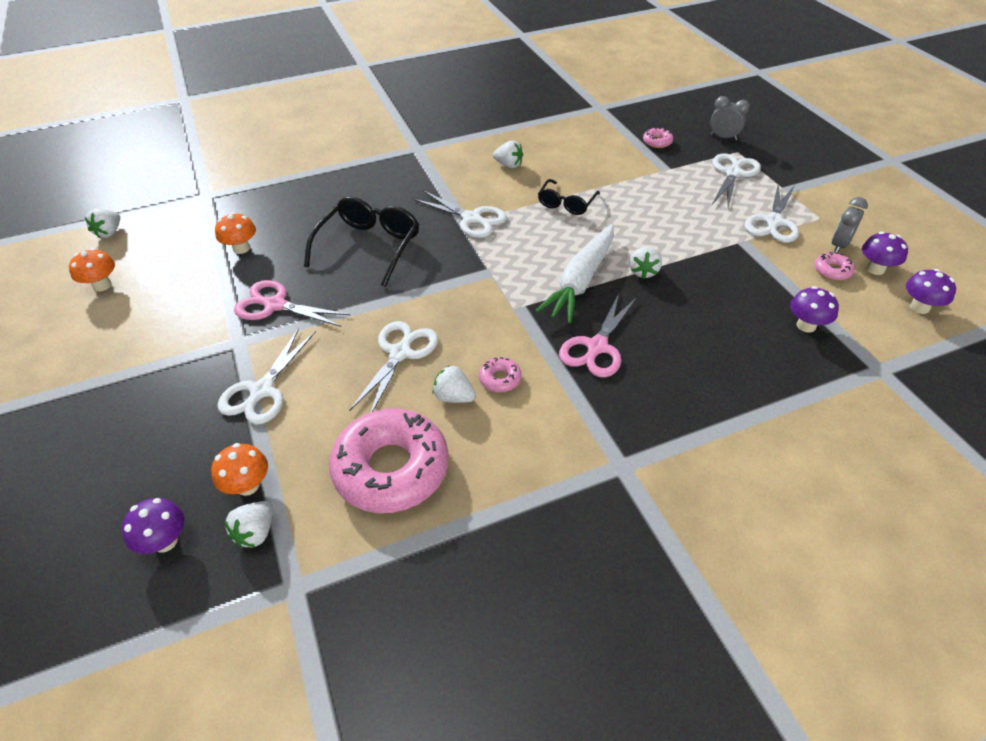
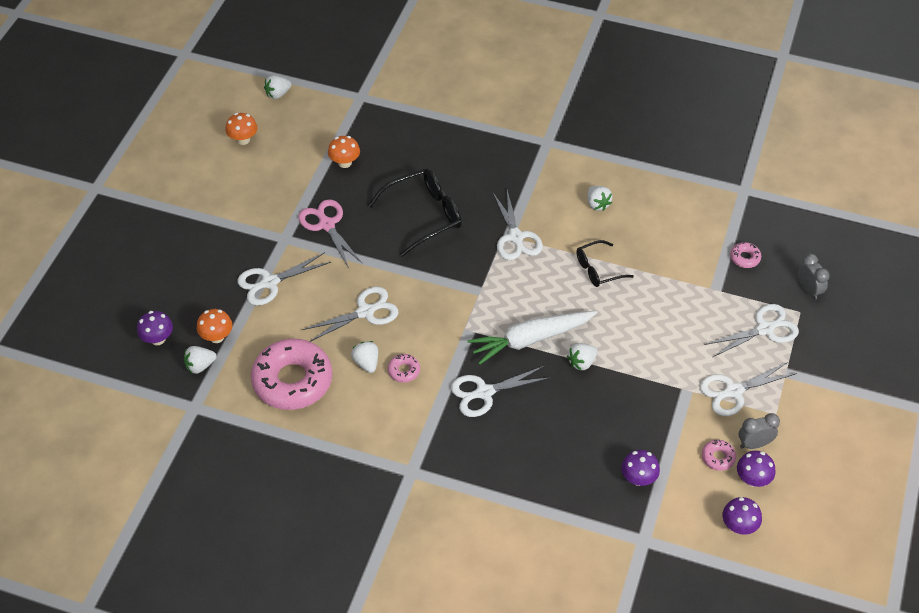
camera: 40 degrees right, 5 degrees up
pink scissors [559,293,637,378] -> white scissors [451,366,551,417]

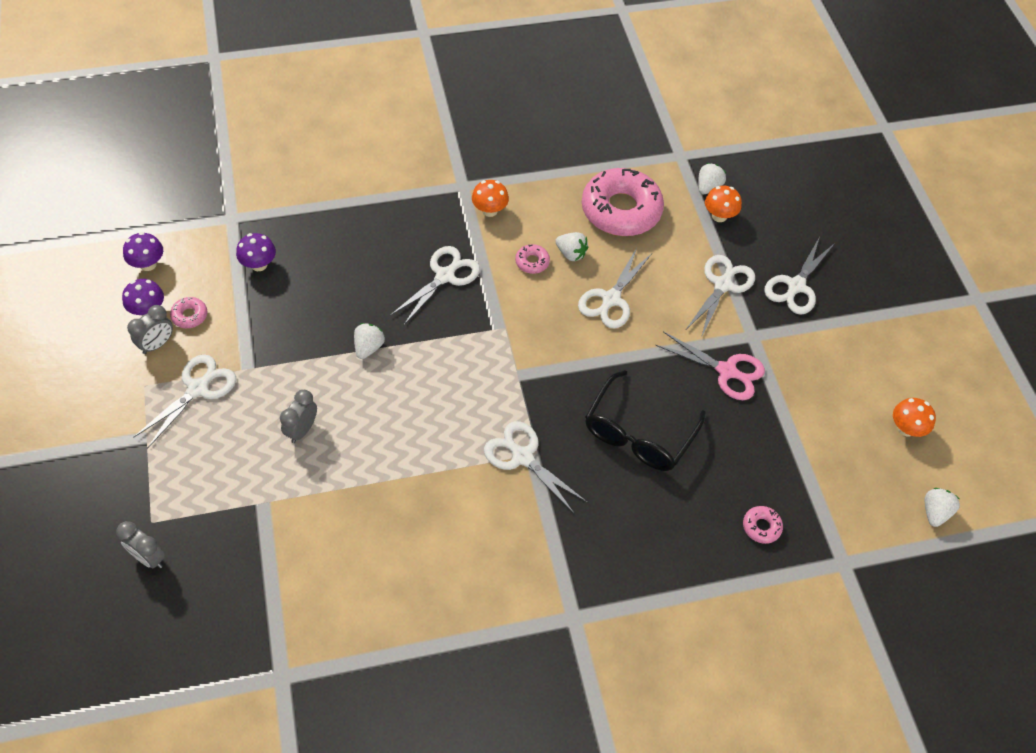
camera: 145 degrees right, 5 degrees up
purple mushroom [137,311,173,345] -> none
orange mushroom [328,136,360,168] -> orange mushroom moved to [472,180,509,217]
white carrot [467,311,598,365] -> none
black glasses [576,240,634,287] -> none
white strawberry [587,186,613,211] -> none
white scissors [704,304,799,357] -> white scissors moved to [764,238,835,315]
pink donut [730,242,761,268] -> pink donut moved to [743,506,783,544]
none -> grey clock [280,390,317,443]

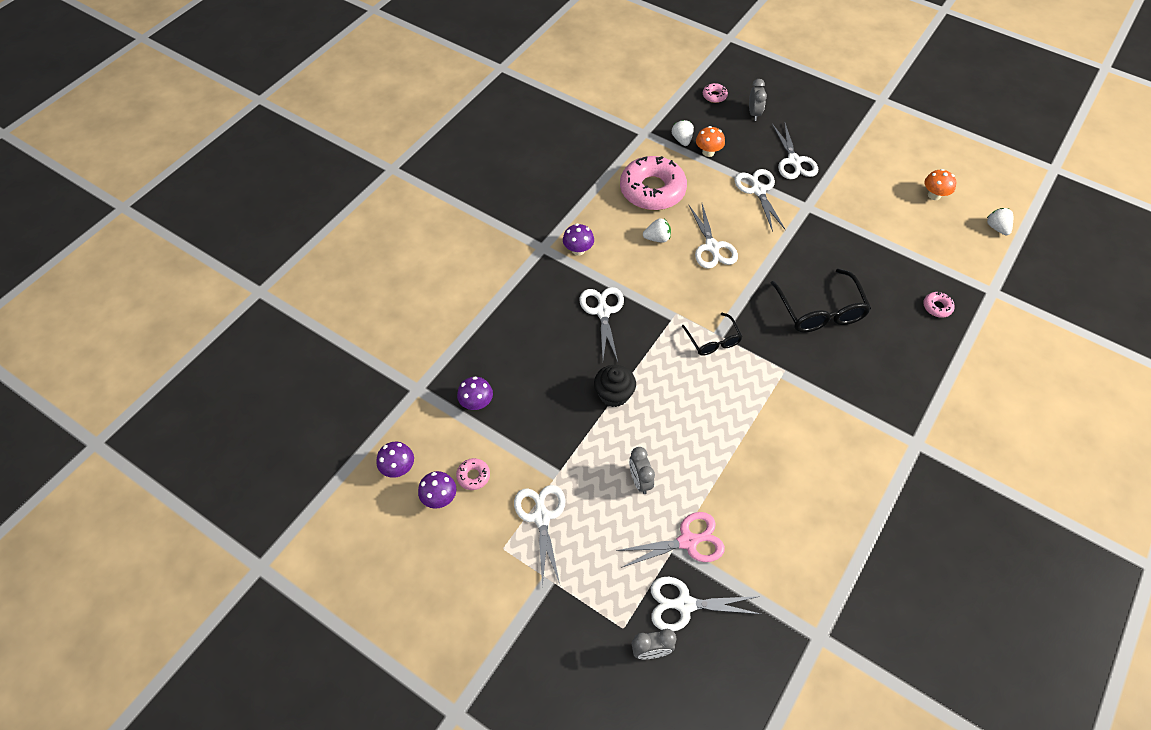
camera: 40 degrees left, 0 degrees up
grey clock [127,305,173,354] -> grey clock moved to [749,79,767,121]
white strawberry [354,323,385,359] -> black cupcake [594,365,636,407]
orange mushroom [472,180,509,217] -> purple mushroom [563,223,594,256]
white scissors [484,421,588,514] -> white scissors moved to [651,577,760,631]
pink donut [515,244,550,274] -> pink donut moved to [703,83,728,103]
pink scissors [655,331,765,400] -> pink scissors moved to [616,512,725,568]
none -> black glasses [682,313,743,356]

